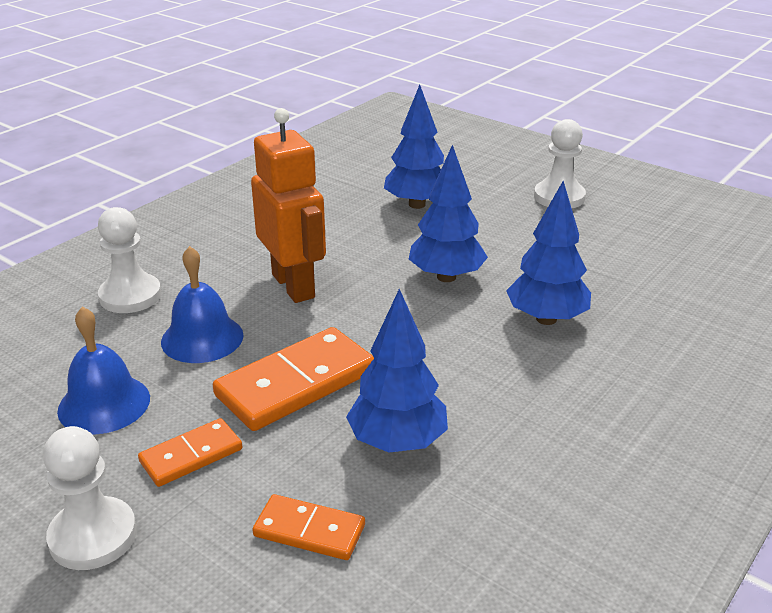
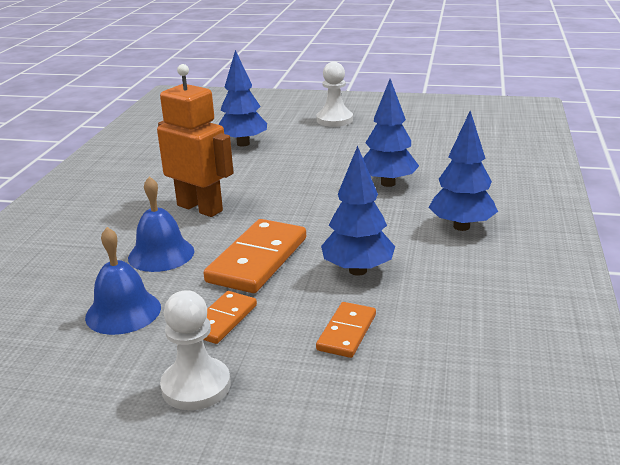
camera: 25 degrees left, 5 degrees down
white pawn [98,207,161,313] -> none
orange domino [252,494,365,560] -> orange domino turned 60 degrees counterclockwise [316,302,376,358]
blue tree [409,145,488,282] -> blue tree moved to [429,111,498,231]

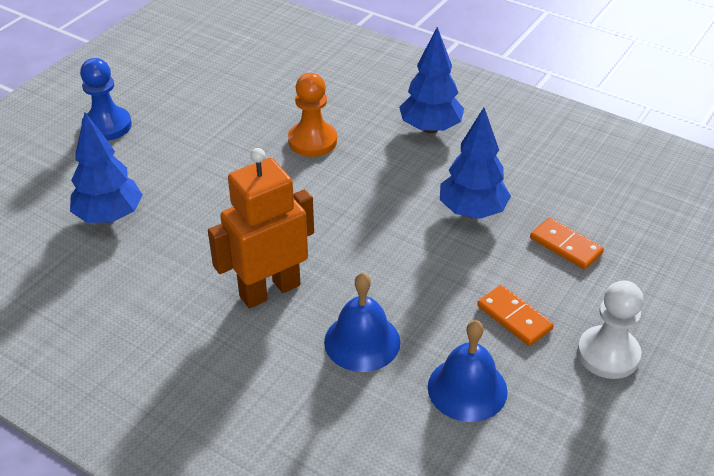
camera: 70 degrees left, 15 degrees up
orange domino [204,219,306,293] -> none
white pawn [317,62,353,127] -> blue pawn [80,58,132,141]
blue tree [363,79,419,187] -> orange pawn [288,73,337,157]

